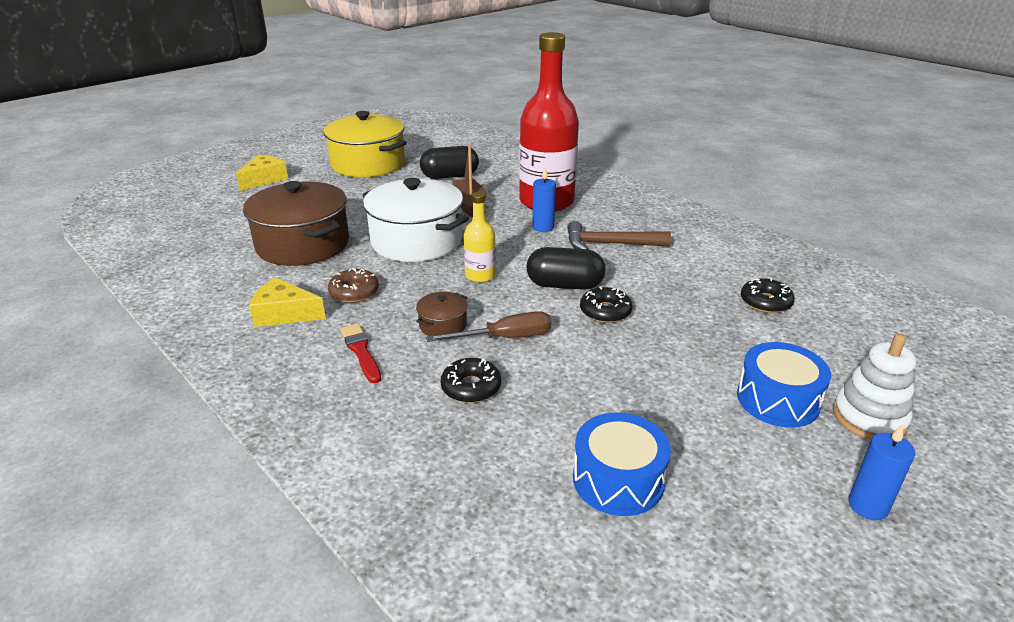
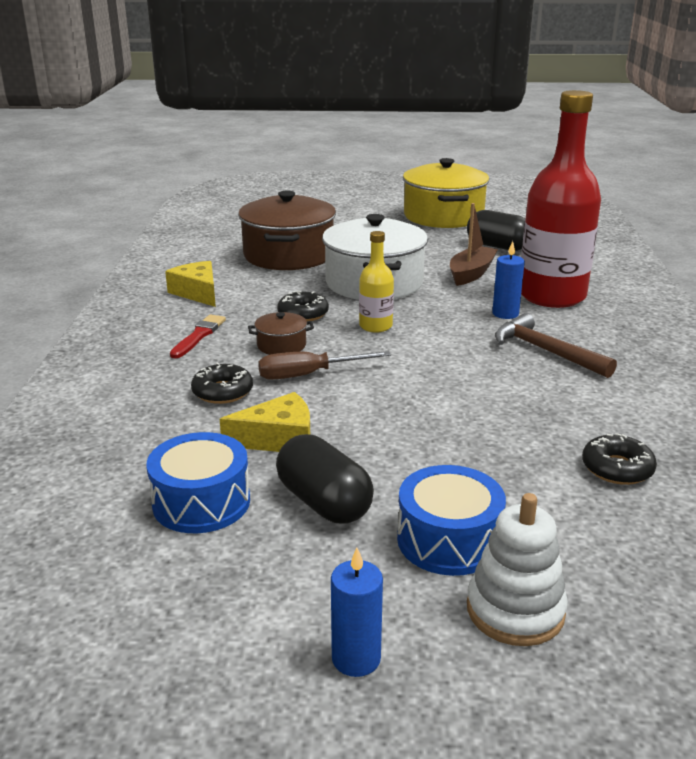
camera: 45 degrees right, 5 degrees down
yellow cheese [236,154,288,191] -> yellow cheese moved to [220,392,310,452]
brown donut [328,268,379,303] -> none
brown screwdriver [426,311,551,342] -> brown screwdriver turned 135 degrees clockwise [258,351,391,380]
black capsule [527,247,606,290] -> black capsule moved to [276,434,374,524]
black donut [580,286,633,323] -> black donut moved to [277,291,329,321]

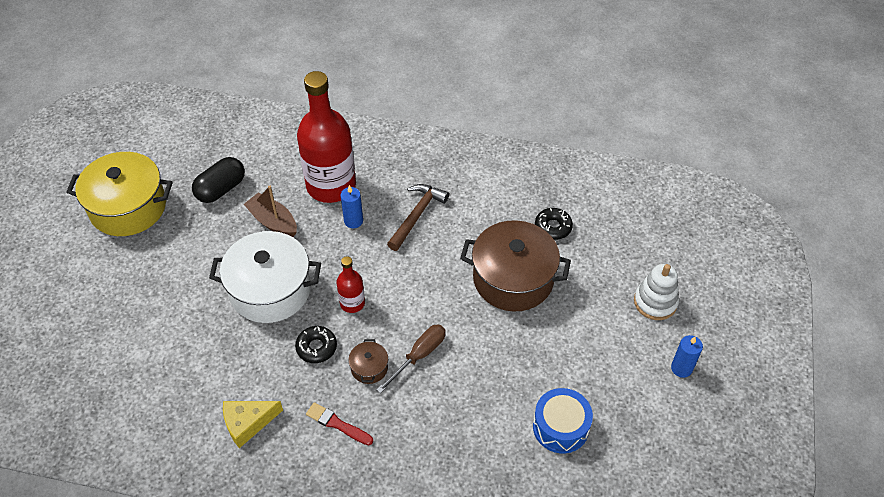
camera: 80 degrees left, 25 degrees up
black donut [191,362,253,404] -> none
yellow cheese [220,392,310,452] -> none
brown pot [238,191,336,270] -> brown pot moved to [460,220,571,312]
brown screwdriver [258,351,391,380] -> brown screwdriver turned 135 degrees counterclockwise [376,325,446,393]
black capsule [276,434,374,524] -> none
yellow bottle [359,231,394,333] -> red bottle [336,256,365,313]
blue drum [397,465,506,576] -> none
brown hammer [495,313,617,378] -> brown hammer turned 150 degrees clockwise [387,184,449,251]

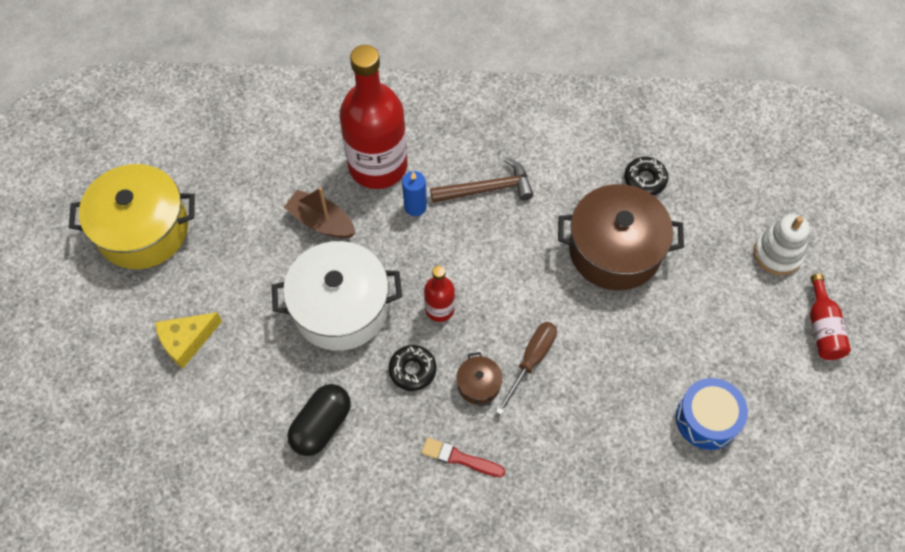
camera: 10 degrees left, 10 degrees up
black capsule [192,157,245,203] -> black capsule moved to [287,384,351,456]
yellow cheese [223,401,283,448] -> yellow cheese moved to [155,312,222,369]
brown hammer [387,184,449,251] -> brown hammer turned 60 degrees clockwise [430,158,534,203]
blue candle [671,335,703,378] -> red bottle [810,274,851,360]

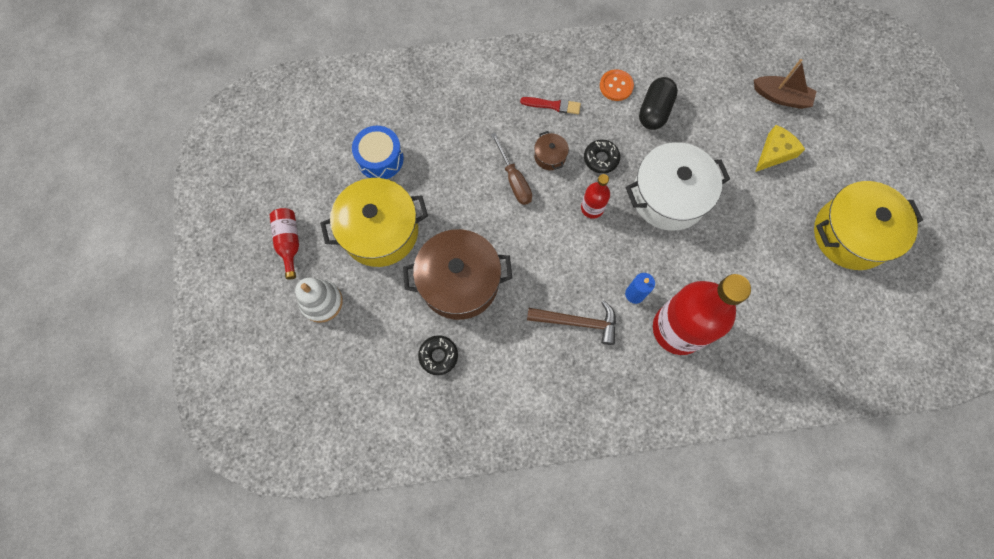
camera: 170 degrees right, 10 degrees up
brown boat [284,187,356,238] -> brown boat moved to [754,59,817,109]
brown hammer [430,158,534,203] -> brown hammer turned 150 degrees counterclockwise [527,301,616,345]
brown screwdriver [496,322,557,415] -> brown screwdriver turned 45 degrees counterclockwise [491,133,532,205]
none -> yellow pot [320,178,428,267]
none -> orange button [600,69,634,101]

